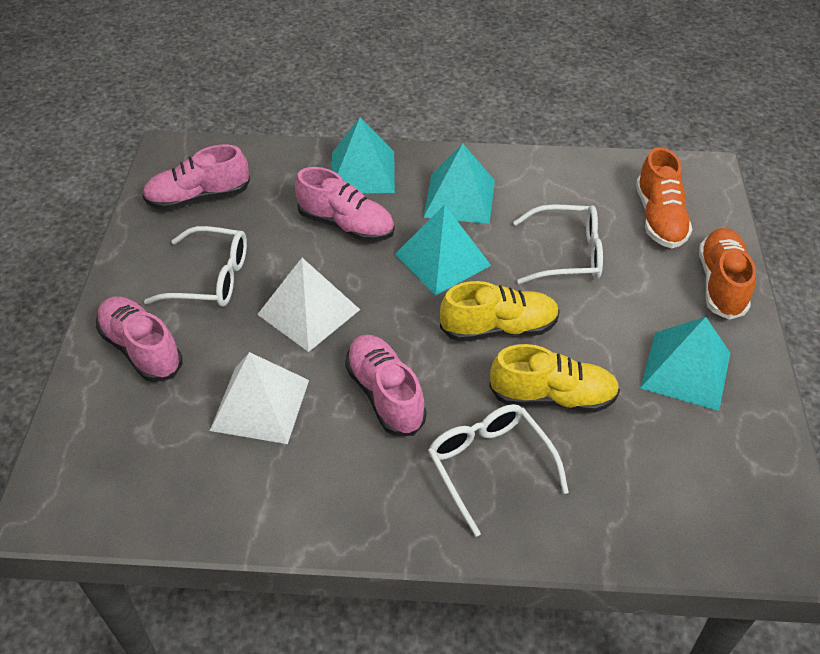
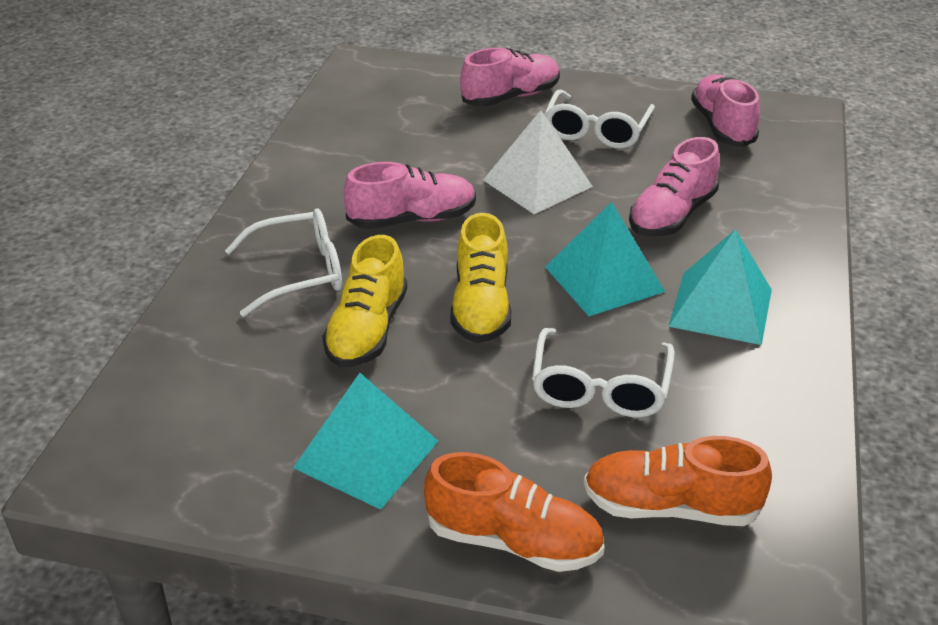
camera: 100 degrees right, 10 degrees down
white pyramid [210,352,309,444] -> none
turquoise pyramid [331,117,395,193] -> none

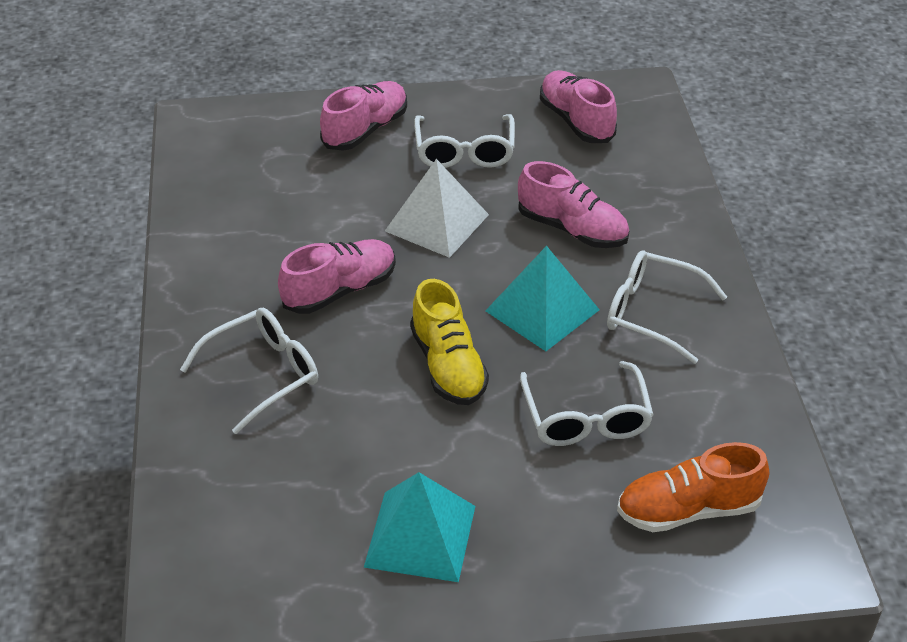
camera: 20 degrees left, 5 degrees up
yellow shoe [322,235,407,367] -> none
orange shoe [424,452,605,572] -> none
pink shoe [629,137,720,236] -> pink shoe turned 75 degrees counterclockwise [518,161,629,248]
turquoise pyramid [668,229,772,345] -> white glasses [607,250,727,364]

